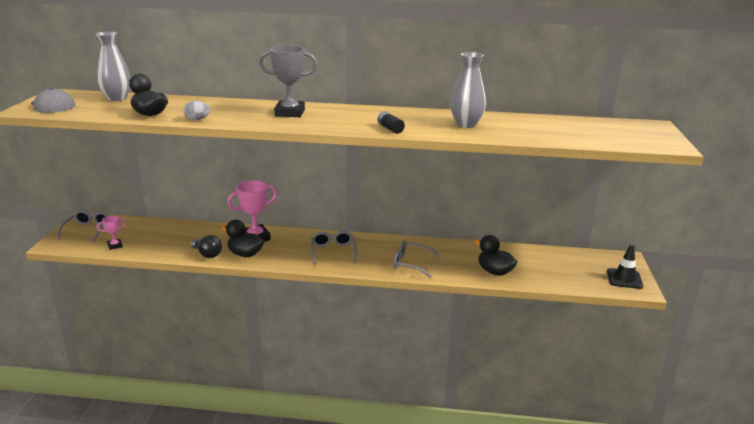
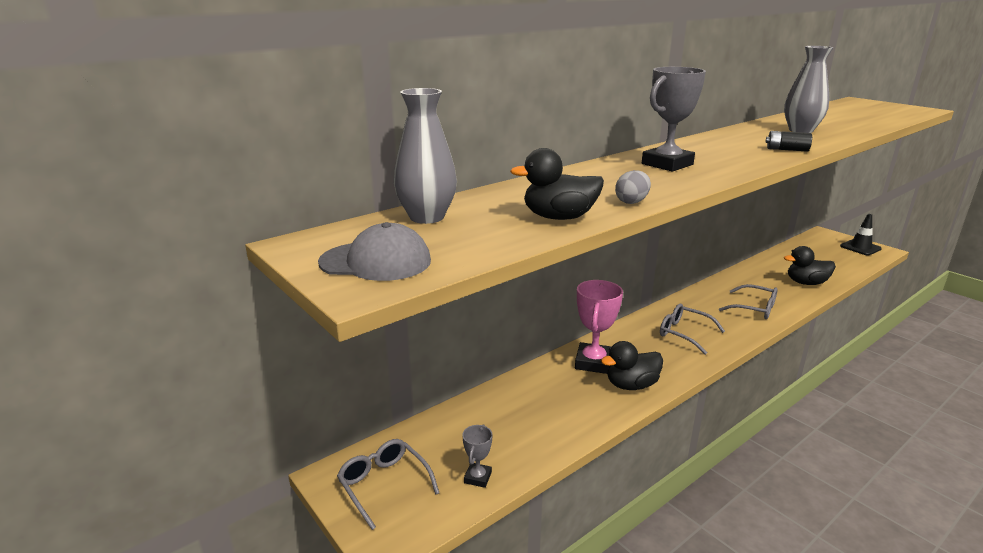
camera: 45 degrees left, 0 degrees up
pink trophy [97,216,126,250] -> grey trophy [462,424,492,488]
black light bulb [191,235,222,258] -> none
grey glasses [393,240,440,278] -> grey glasses turned 120 degrees counterclockwise [719,284,778,319]

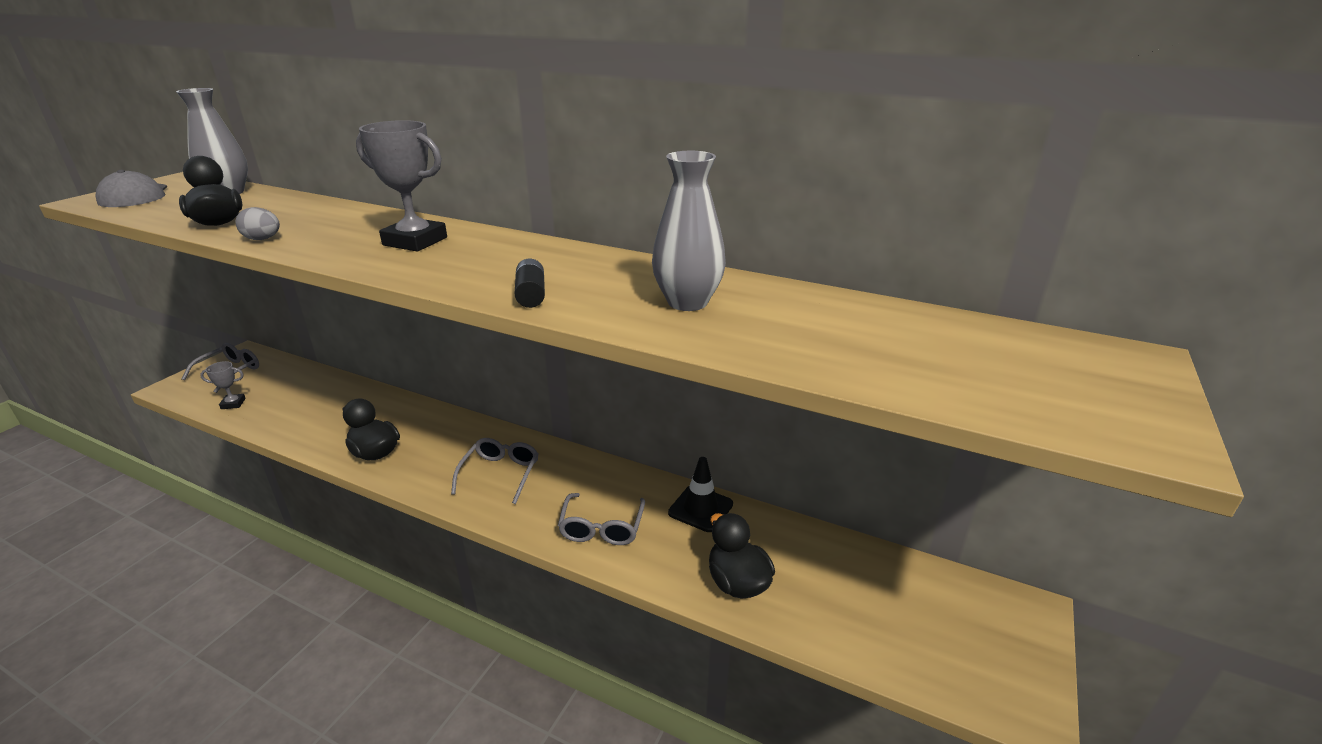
camera: 65 degrees right, 5 degrees up
pink trophy [575,280,623,374] -> none
black traffic cone [840,214,882,255] -> black traffic cone moved to [668,457,733,532]

